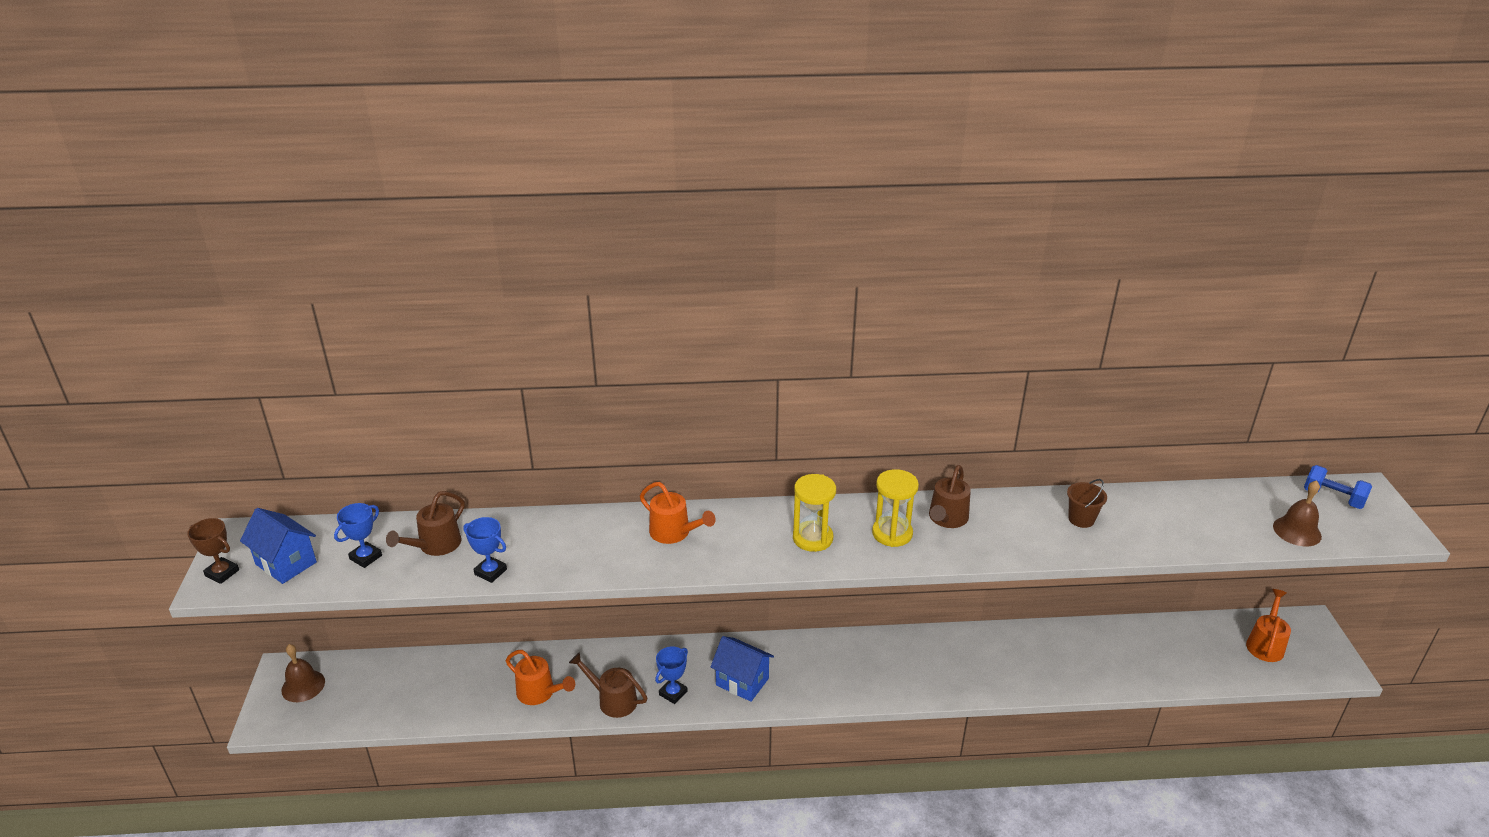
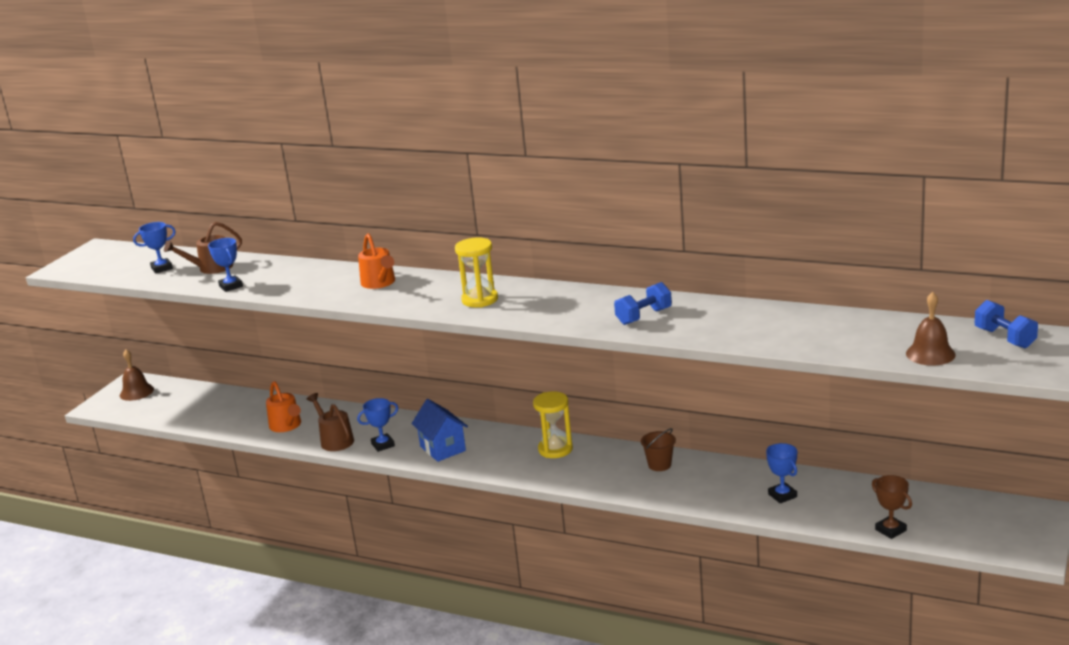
camera: 30 degrees right, 10 degrees down
brown trophy [187,518,239,584] -> brown trophy moved to [872,475,912,539]
blue house [240,508,317,584] -> none
yellow hourglass [872,469,919,547] -> yellow hourglass moved to [533,391,573,458]
brown watering can [929,465,971,528] -> none
brown bucket [1067,479,1107,528] -> brown bucket moved to [641,428,676,471]
orange watering can [1246,589,1291,662] -> none
none -> blue dumbbell [614,282,672,325]
none -> blue trophy [766,443,797,503]

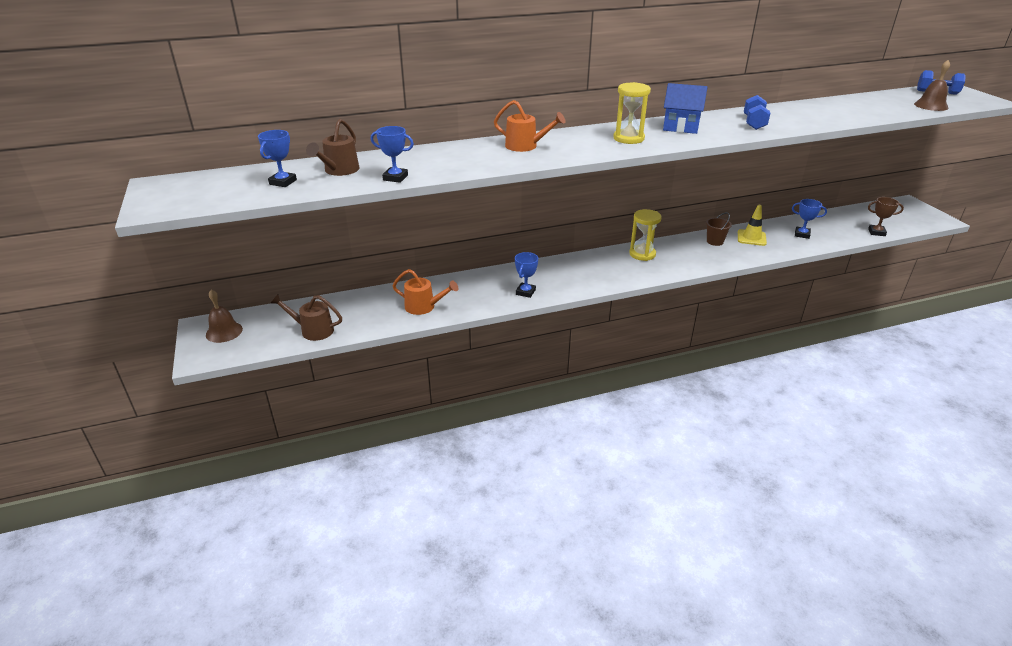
camera: 45 degrees left, 10 degrees up
brown watering can [307,393,354,451] -> brown watering can moved to [271,294,342,341]
blue house [412,399,468,462] -> blue house moved to [663,83,707,134]
none -> yellow traffic cone [738,205,767,246]

